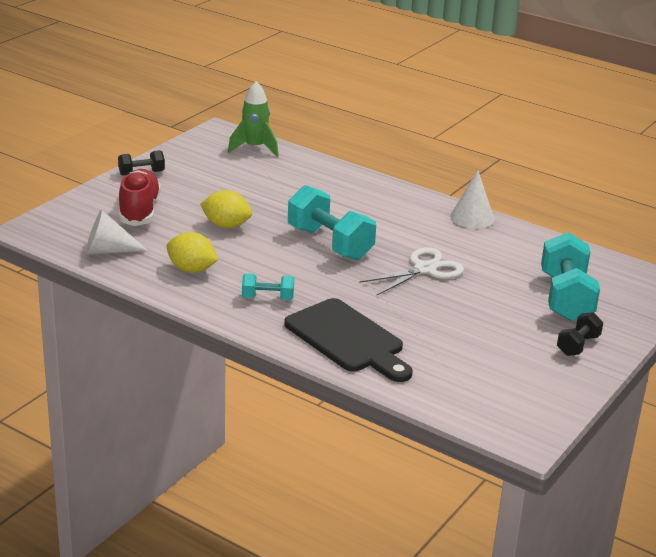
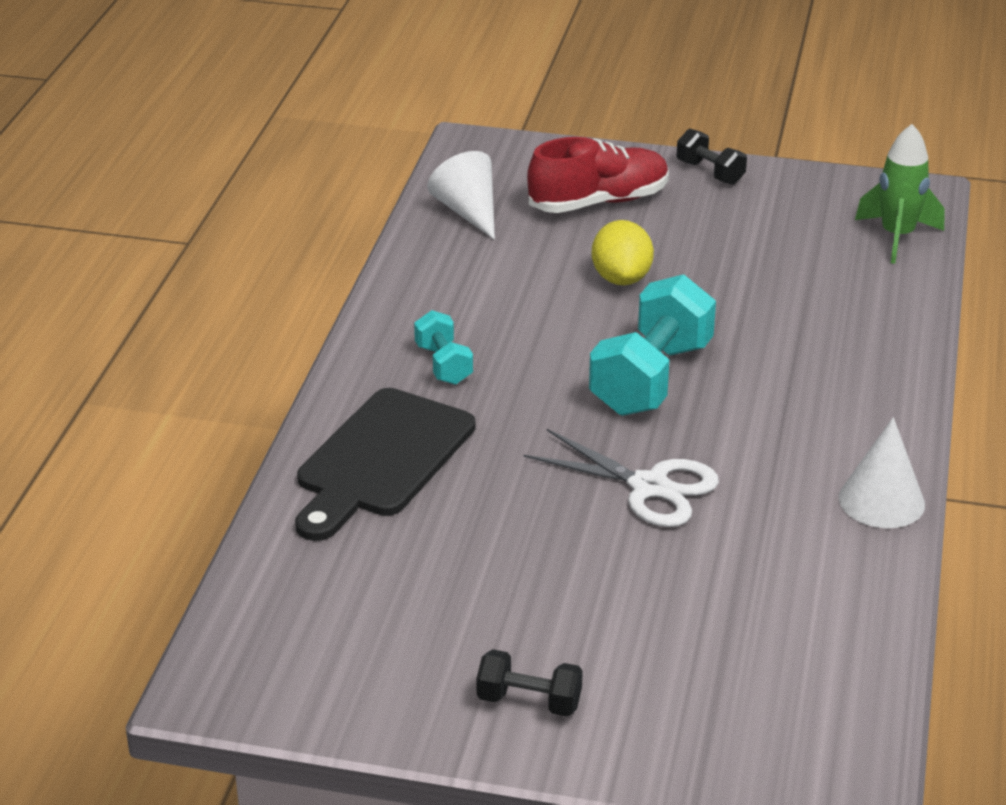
camera: 70 degrees right, 5 degrees up
yellow lemon [167,232,218,273] -> none
turquoise dumbbell [541,232,600,321] -> none

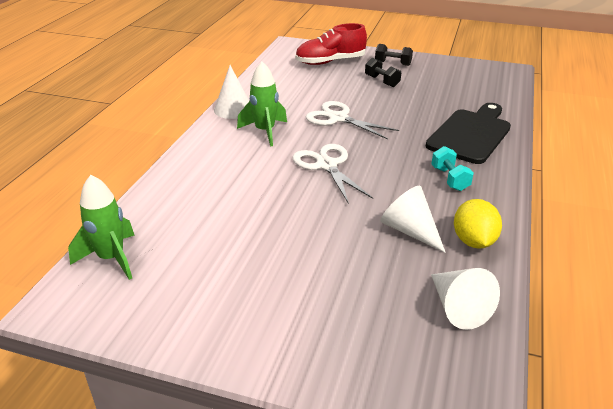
camera: 175 degrees left, 0 degrees up
red shoe [527,137,669,213] -> red shoe moved to [295,23,367,65]
turquoise dumbbell [589,274,716,416] -> white scissors [292,144,373,204]
yellow lemon [592,220,654,285] -> yellow lemon moved to [454,199,502,249]
black dumbbell [677,129,747,185] -> black dumbbell moved to [365,58,401,87]
none -> green rocket [237,62,287,147]
none -> white cone [381,186,446,253]

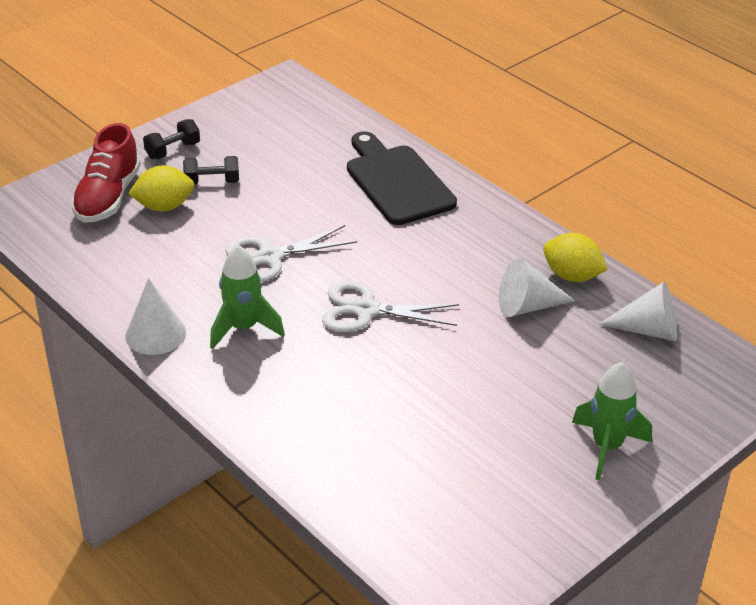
camera: 60 degrees left, 5 degrees up
green rocket [68,175,135,280] -> green rocket moved to [572,362,652,480]
turquoise dumbbell [432,146,474,191] -> none
none -> yellow lemon [128,165,194,211]

